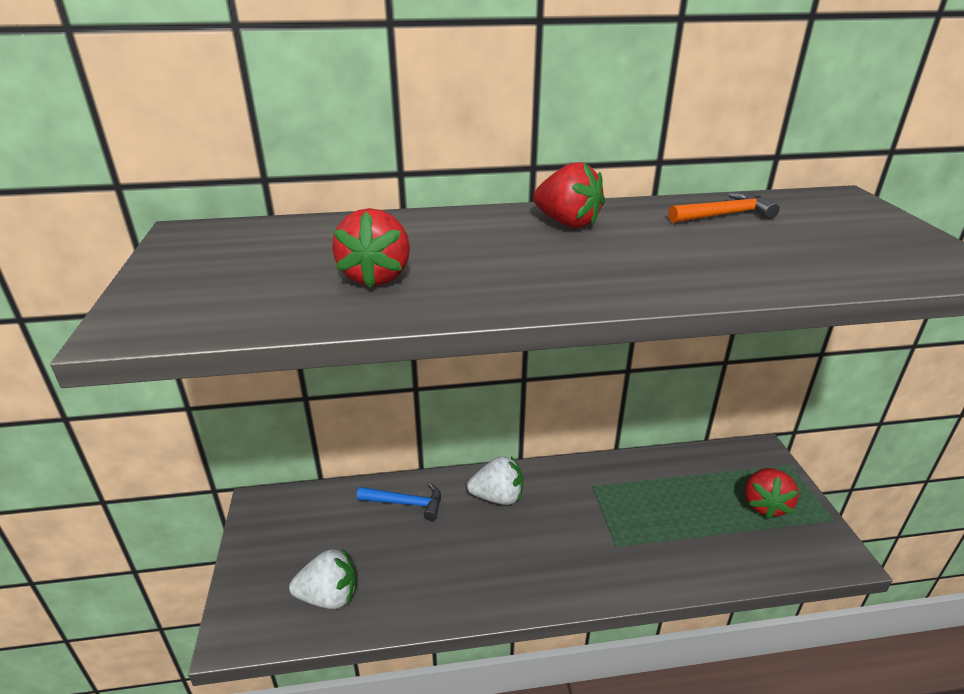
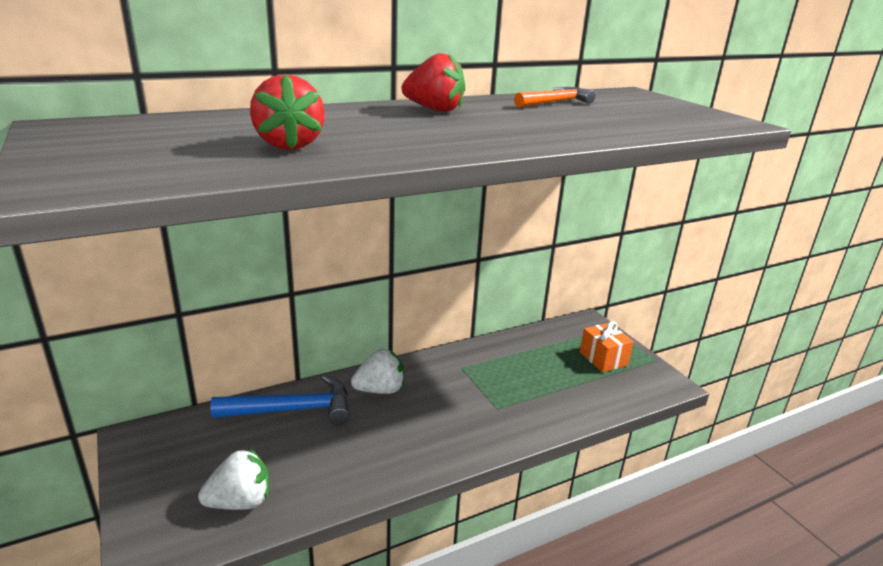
camera: 20 degrees left, 5 degrees down
blue hammer [357,483,441,521] -> blue hammer [210,375,350,425], size x1.57
red strawberry [745,468,799,519] -> orange gift [580,321,633,372]

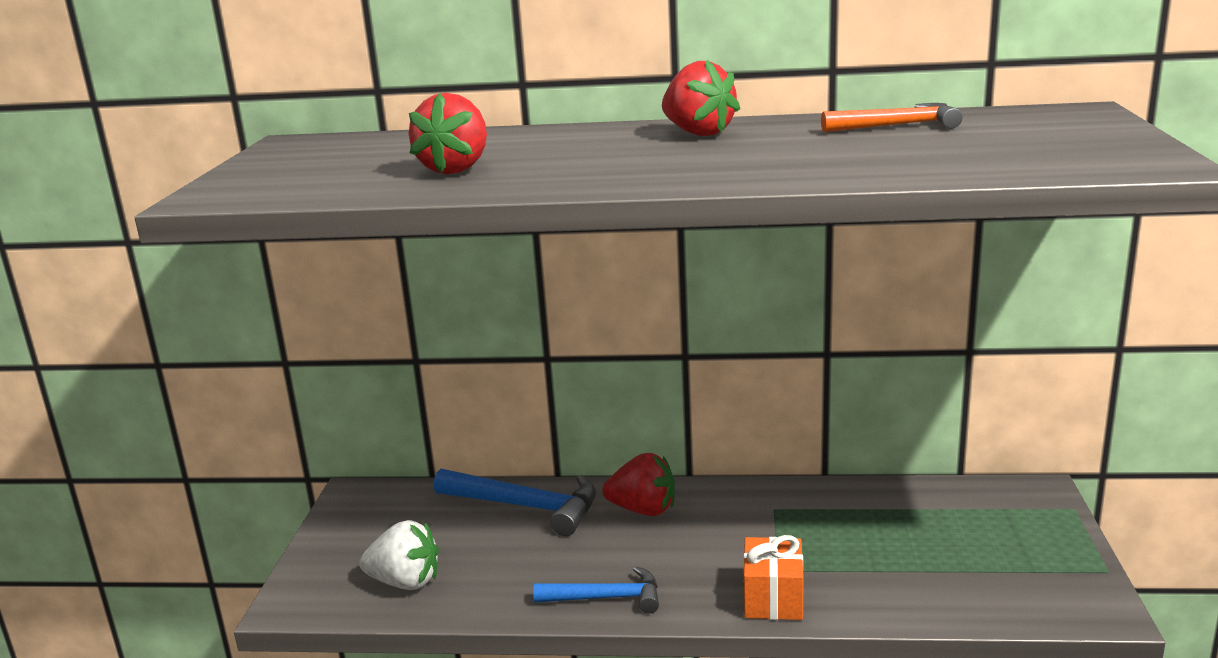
camera: 35 degrees right, 5 degrees down
white strawberry [351,349,405,394] -> red strawberry [603,453,675,516]
orange gift [580,321,633,372] -> orange gift moved to [744,535,804,620]
none -> blue hammer [533,566,659,614]

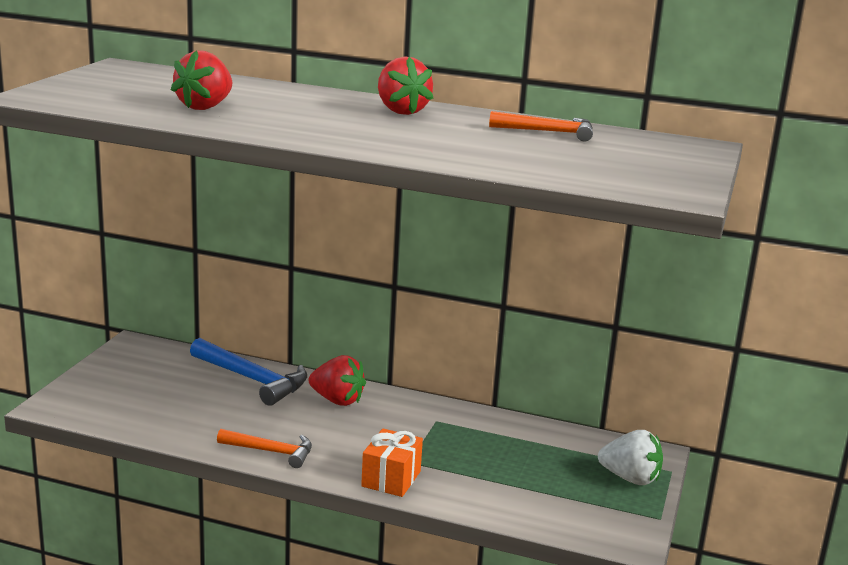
camera: 10 degrees right, 0 degrees up
white strawberry [359,520,439,590] -> white strawberry moved to [598,430,663,485]
blue hammer [533,566,659,614] -> orange hammer [217,429,312,468]

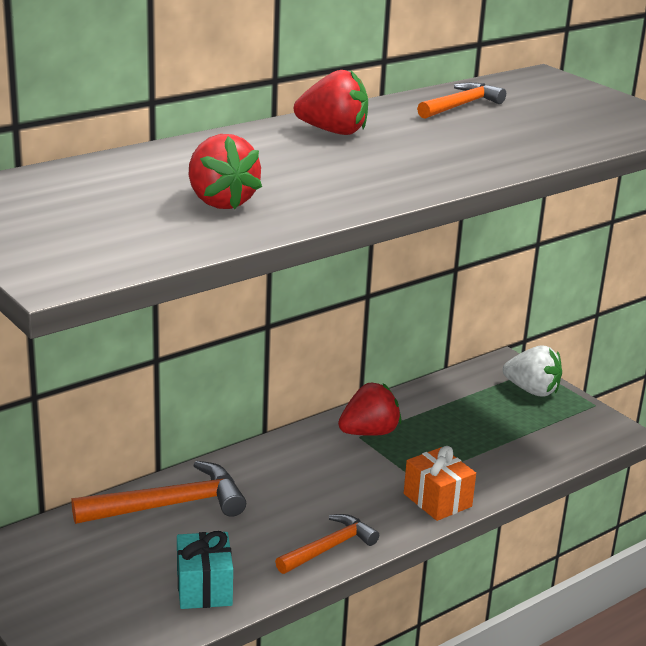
camera: 55 degrees left, 5 degrees up
blue hammer [190,338,307,406] -> orange hammer [71,461,246,524]
red strawberry [309,355,366,406] -> red strawberry moved to [338,382,402,436]
white strawberry [598,430,663,485] -> white strawberry turned 60 degrees clockwise [503,346,562,397]
none -> turquoise gift [177,531,233,609]

